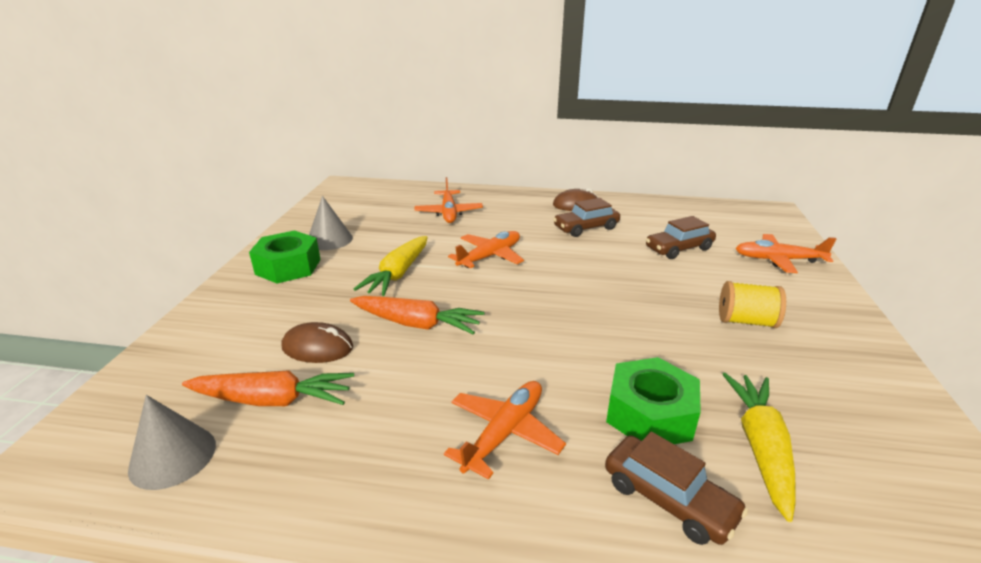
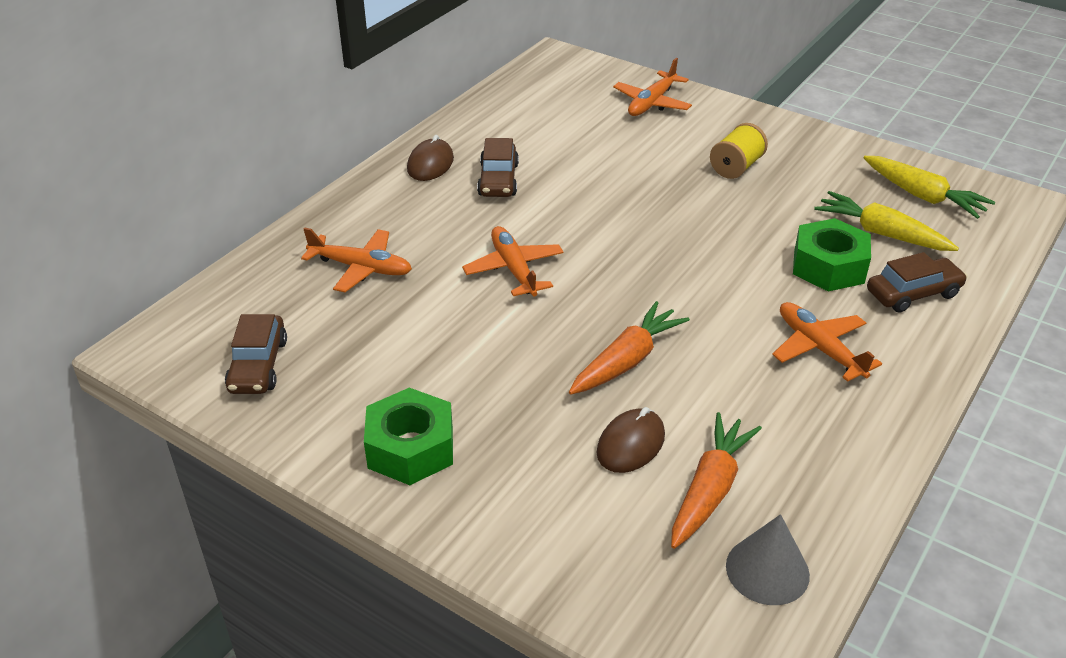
camera: 65 degrees left, 10 degrees up
grey cone [309,196,353,250] -> none
yellow carrot [354,236,428,296] -> yellow carrot moved to [863,156,995,219]
brown car [646,216,716,259] -> brown car moved to [225,314,287,394]

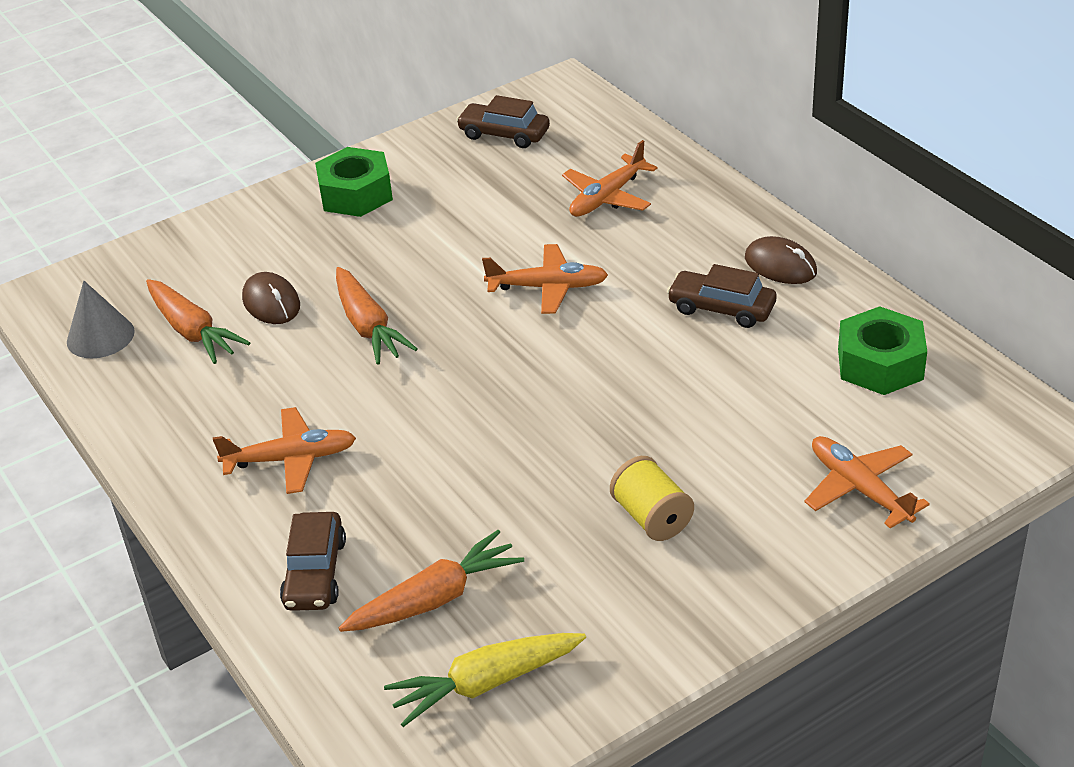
camera: 115 degrees right, 0 degrees up
green nut [793,218,871,291] -> green nut moved to [838,306,927,395]
yellow carrot [814,191,959,251] -> orange carrot [339,530,524,632]

